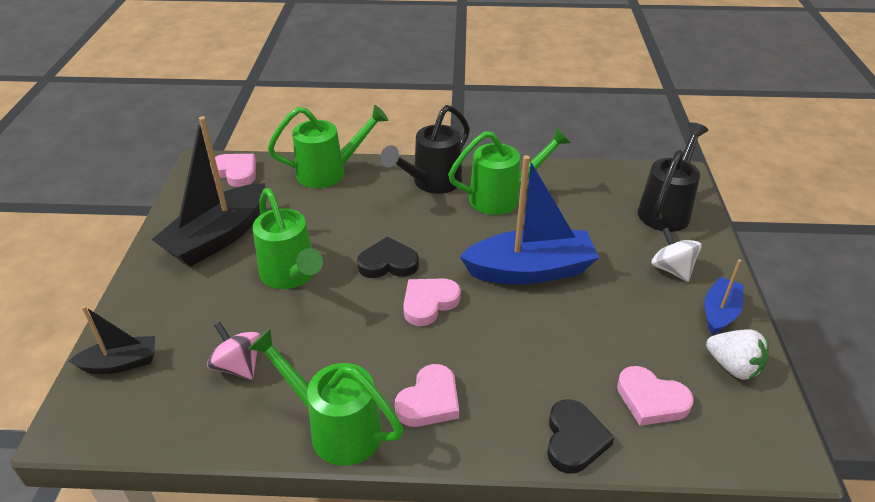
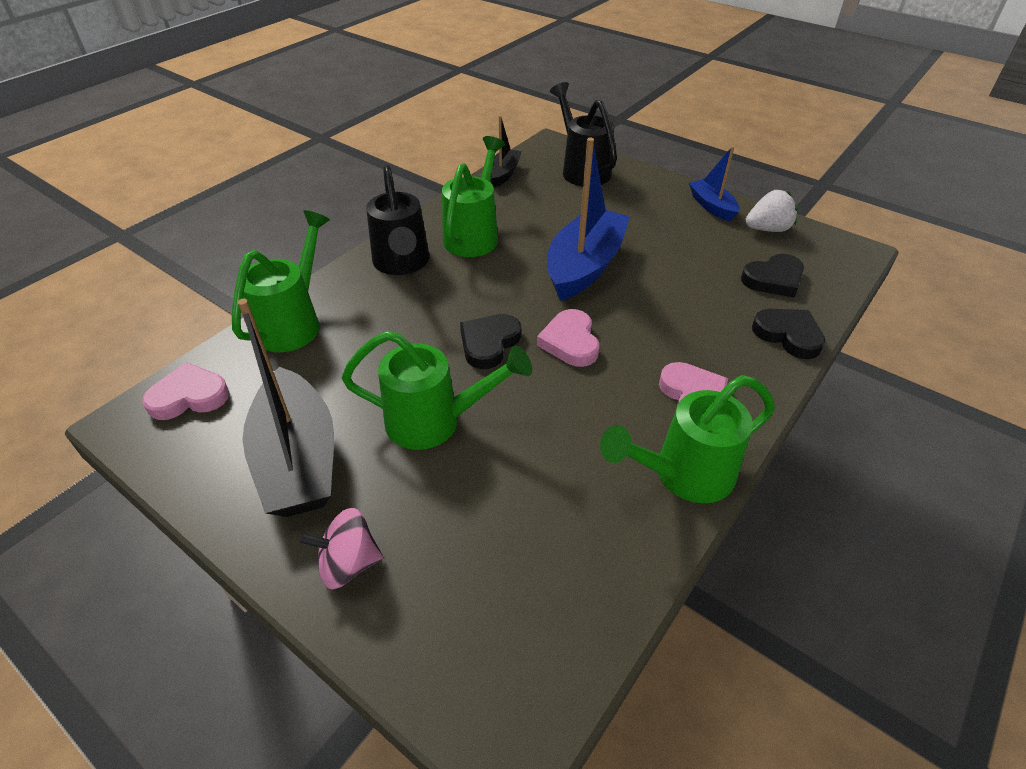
camera: 55 degrees left, 5 degrees up
black boat [69,306,155,374] -> black boat moved to [490,115,522,188]
pink spinning top [207,322,260,380] -> pink spinning top moved to [299,508,383,589]
pink heart [617,366,694,426] -> black heart [741,254,804,298]
white spinning top [651,228,702,282] -> none

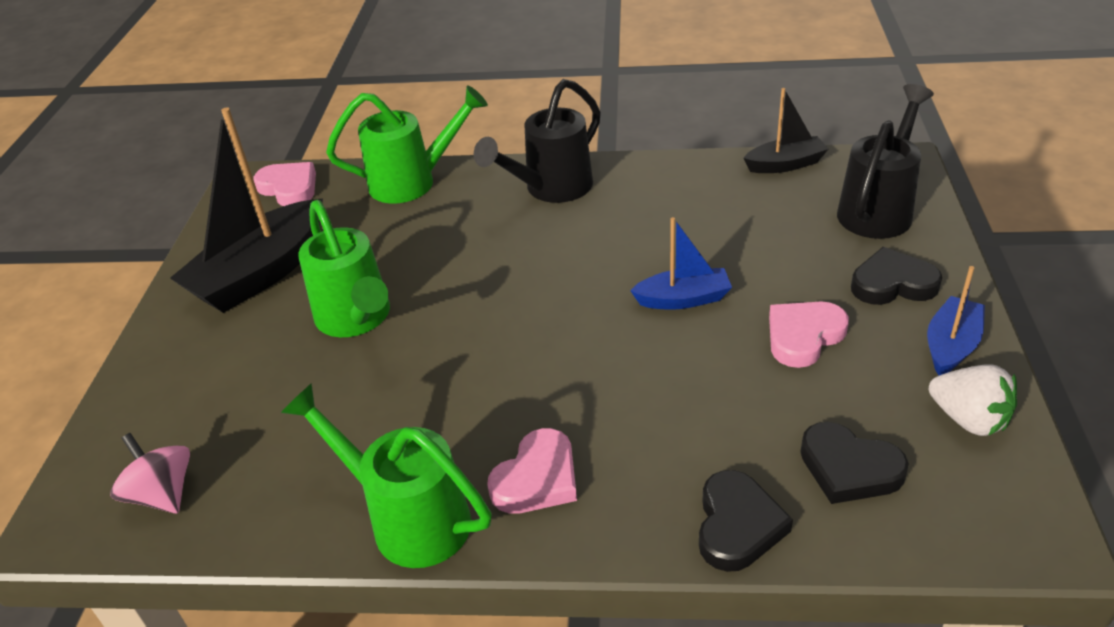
camera: 60 degrees right, 5 degrees down
pink spinning top [299,508,383,589] -> pink spinning top moved to [110,433,190,514]
green watering can [442,136,505,257] -> none
black heart [460,314,521,369] -> black heart moved to [851,247,942,305]
pink heart [537,309,599,367] -> pink heart moved to [769,302,849,368]
blue boat [547,138,630,301] -> blue boat [630,217,732,310], size x0.53

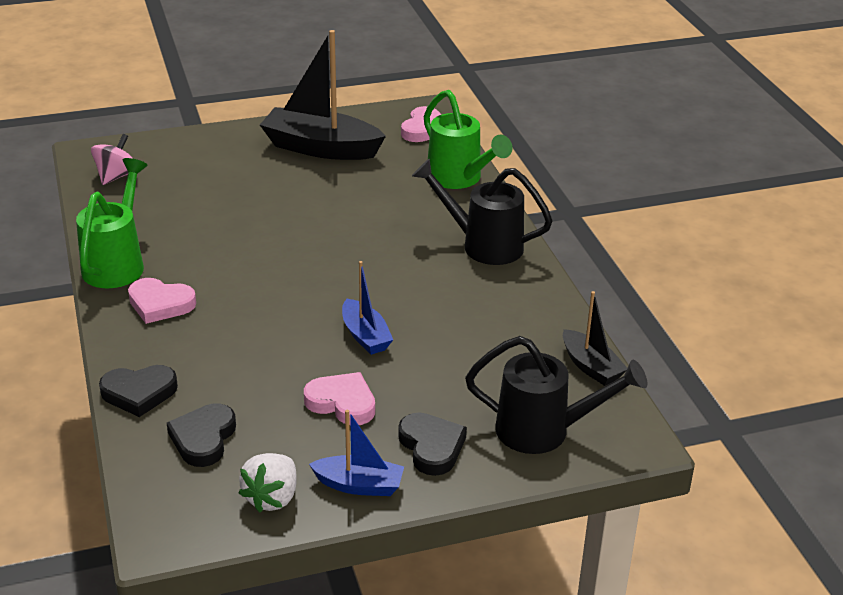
camera: 65 degrees right, 5 degrees down
green watering can [298,200,390,337] -> none

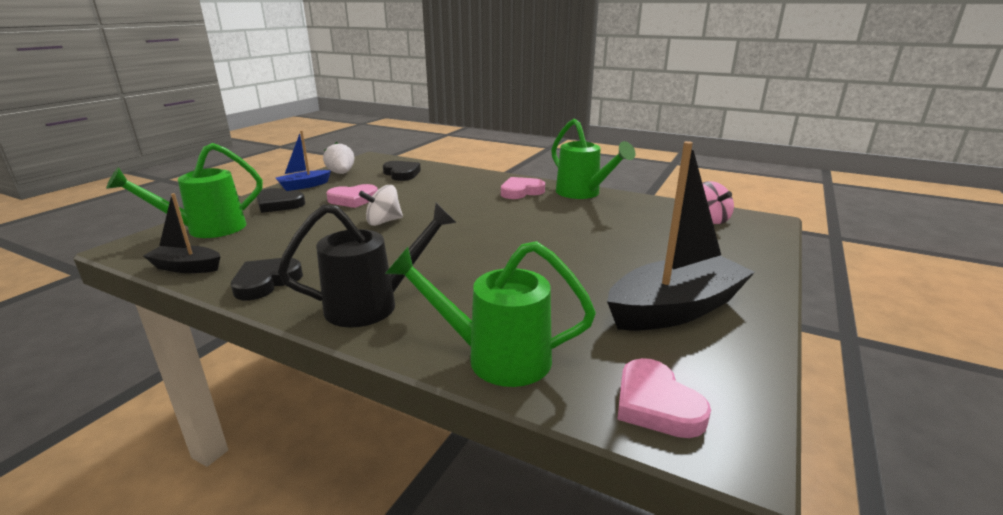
camera: 135 degrees right, 10 degrees down
black heart [99,365,178,417] -> black heart moved to [231,258,303,300]
blue boat [342,261,393,355] -> white spinning top [359,185,403,226]
black watering can [465,336,647,454] -> green watering can [106,143,263,238]

